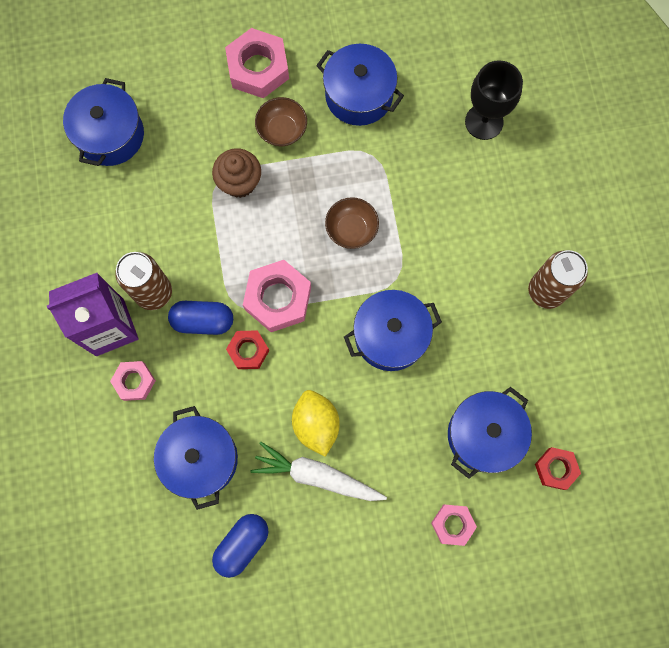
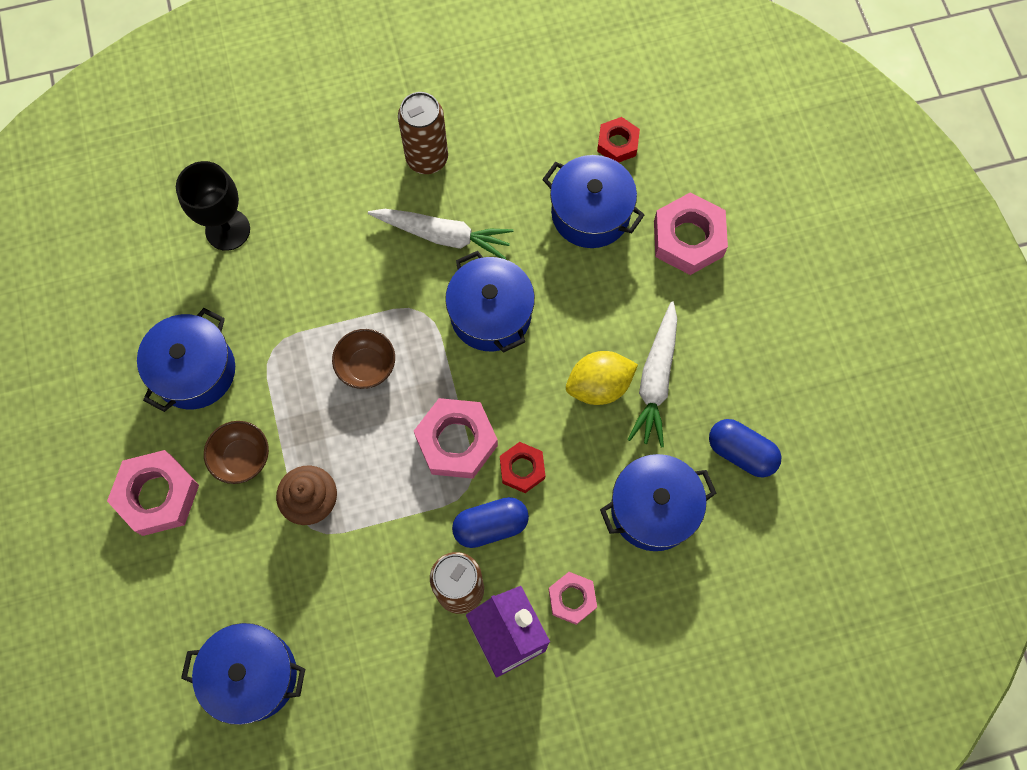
camera: 95 degrees left, 5 degrees down
blue capsule [168,301,233,335] -> blue capsule turned 75 degrees clockwise [452,497,529,548]
pink nut [431,505,477,546] -> pink nut [654,192,728,275], size x1.69
none -> white carrot [368,209,514,259]

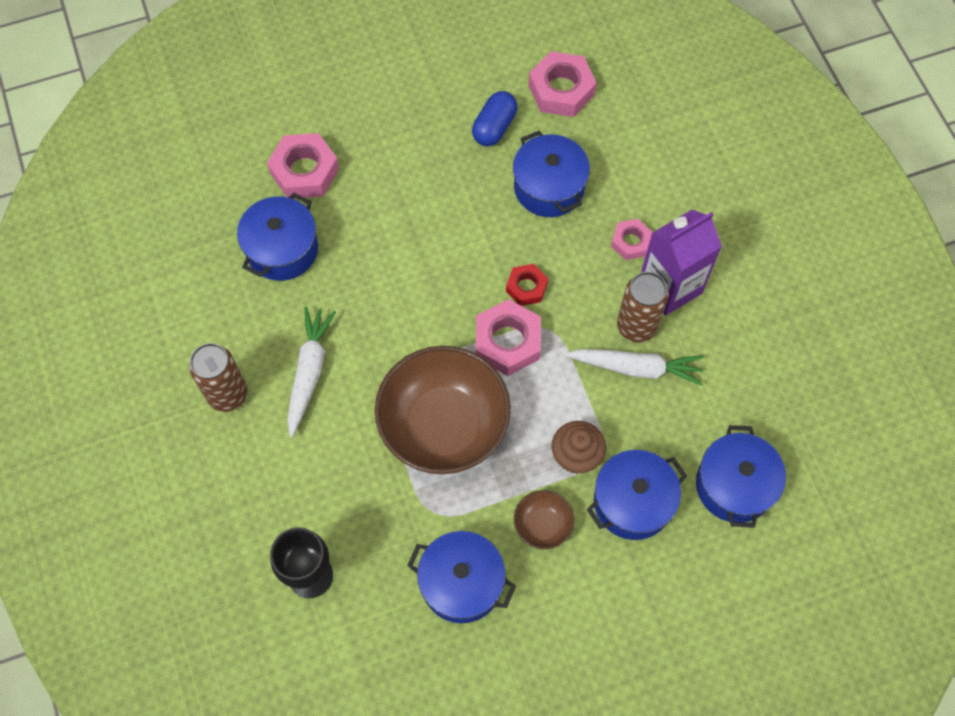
camera: 95 degrees left, 5 degrees down
pink nut [107,450,199,536] -> pink nut moved to [528,51,597,117]
brown bowl [332,329,395,389] -> brown bowl [375,346,511,474], size x2.27
blue pot [445,251,535,353] -> blue pot moved to [587,450,687,540]
blue capsule [452,497,529,548] -> none
yellow lemon [566,351,638,405] -> none
red nut [597,117,640,163] -> none
white carrot [628,301,677,448] -> white carrot moved to [565,349,704,386]

